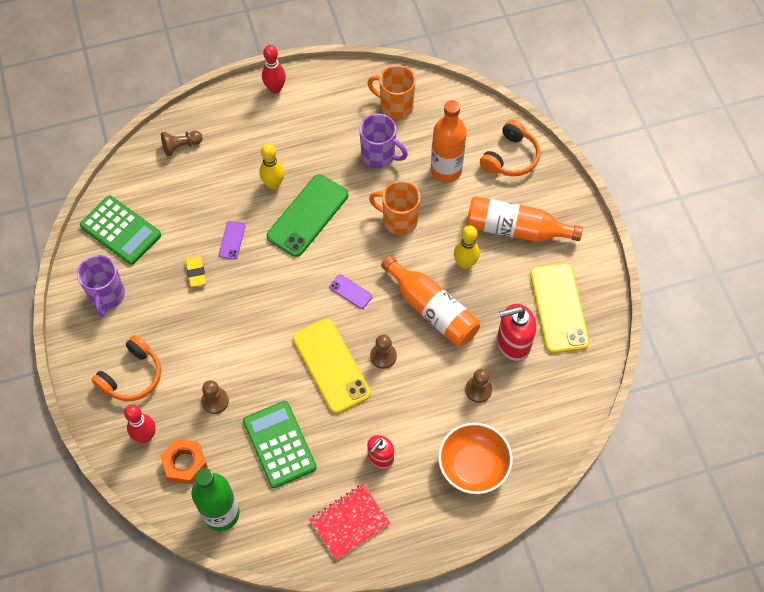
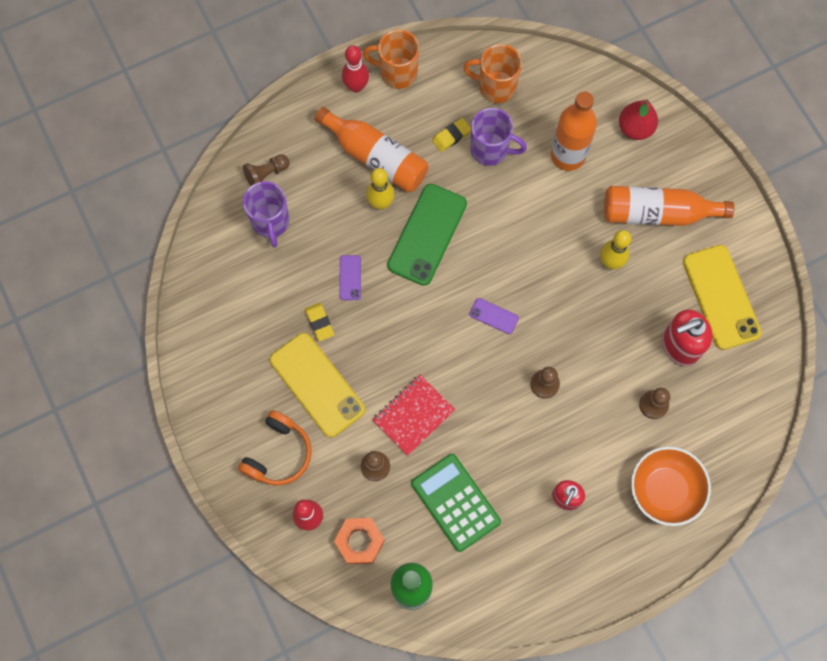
camera: 10 degrees left, 10 degrees up
purple mug [77,255,125,317] -> purple mug moved to [243,181,289,248]
green calculator [80,195,161,265] -> none
yellow phone [293,318,371,414] -> yellow phone moved to [270,333,365,438]
red notebook [309,484,390,560] -> red notebook moved to [373,375,456,456]
orange mug [369,181,421,235] -> orange mug moved to [363,29,419,89]
orange bottle [381,255,480,347] -> orange bottle moved to [315,107,428,192]
orange headphones [480,120,541,176] -> red pear [619,100,658,140]
none -> yellow eraser [432,118,471,152]

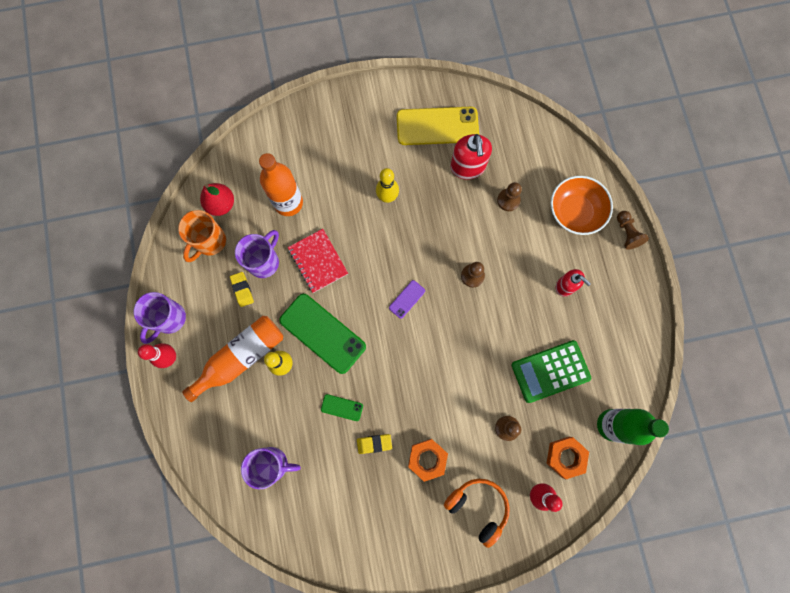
camera: 75 degrees left, 5 degrees up
brown pawn [243,154,289,186] -> brown pawn moved to [617,211,649,250]
yellow phone [270,333,365,438] -> orange nut [408,439,448,482]
purple phone [339,255,361,300] -> green phone [321,394,363,421]
orange mug [363,29,419,89] -> purple mug [134,292,186,344]
red notebook [373,375,456,456] -> red notebook moved to [288,229,348,293]
orange bottle [604,186,734,226] -> none
red pear [619,100,658,140] -> red pear moved to [200,183,234,216]

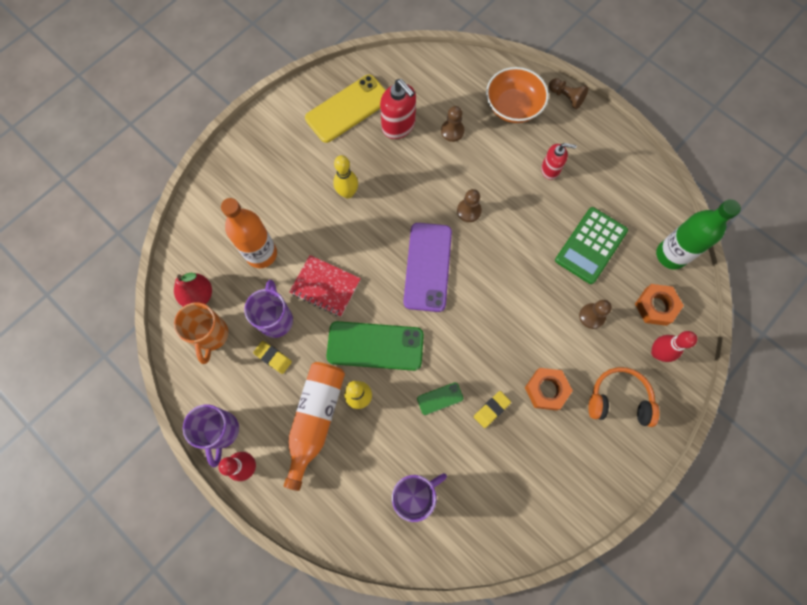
camera: 35 degrees left, 5 degrees down
purple phone [389,280,425,319] -> purple phone [403,223,452,312], size x2.21

